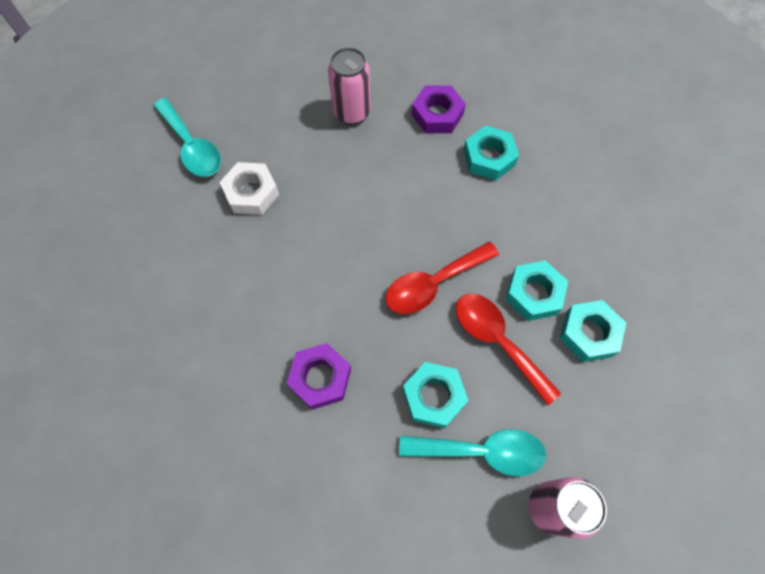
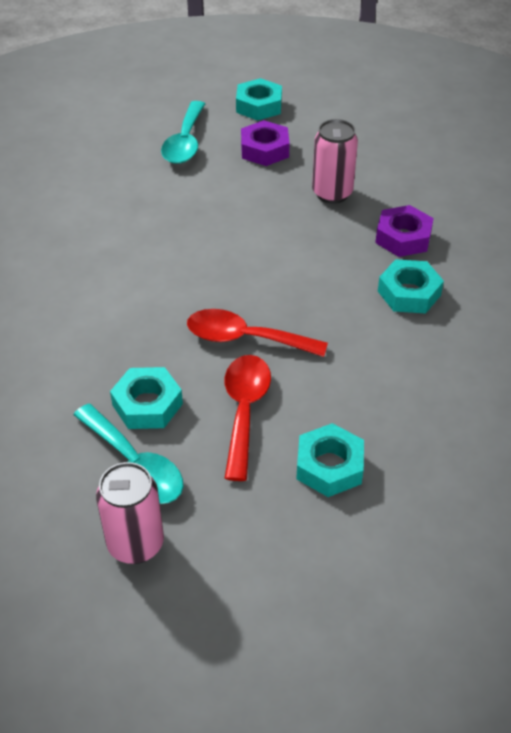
camera: 45 degrees right, 20 degrees down
white nut [220,162,279,215] -> none
purple nut [287,343,351,410] -> purple nut moved to [241,120,290,166]
turquoise nut [505,260,568,321] -> turquoise nut moved to [236,78,282,121]

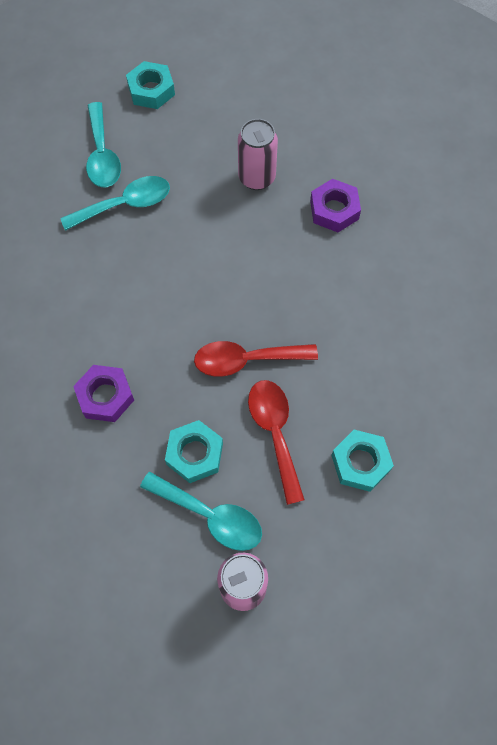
camera: 20 degrees left, 20 degrees up
purple nut [241,120,290,166] -> purple nut moved to [73,365,134,422]
turquoise nut [378,259,444,313] -> none
none -> turquoise spoon [60,176,170,231]

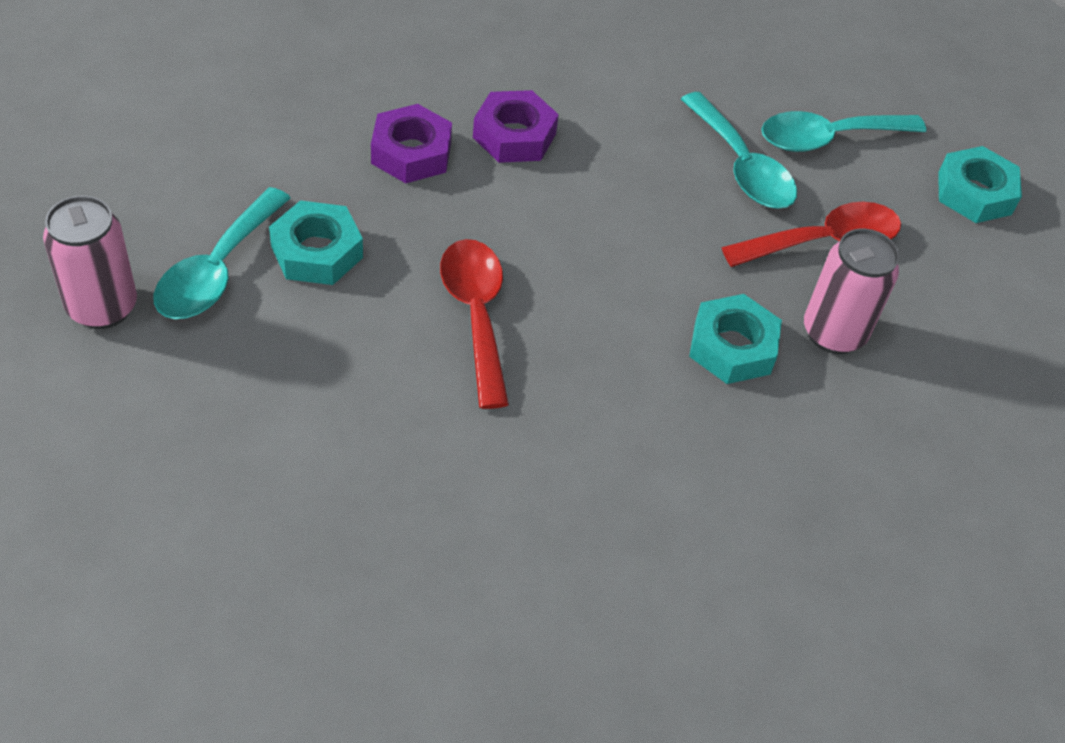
camera: 80 degrees right, 15 degrees down
red spoon [248,380,305,505] -> red spoon moved to [721,202,901,267]
purple nut [310,179,361,232] -> purple nut moved to [473,90,559,163]
turquoise nut [331,430,394,492] -> turquoise nut moved to [689,294,782,384]

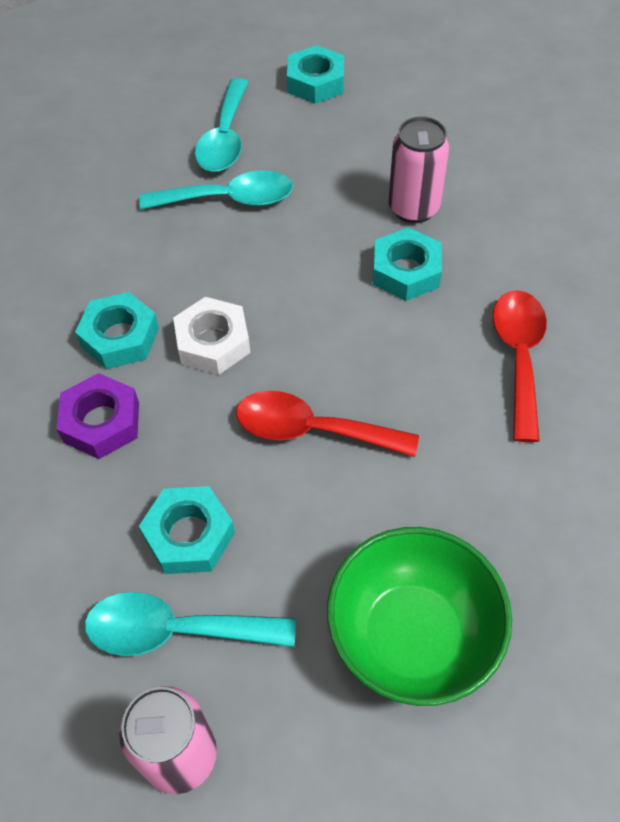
camera: 60 degrees left, 5 degrees up
turquoise spoon [154,187,291,319] -> turquoise spoon turned 135 degrees clockwise [85,592,296,656]
purple nut [473,90,559,163] -> turquoise nut [75,292,159,369]
red spoon [721,202,901,267] -> red spoon moved to [493,290,547,442]
none -> white nut [173,297,251,375]
none -> green bowl [327,527,512,706]

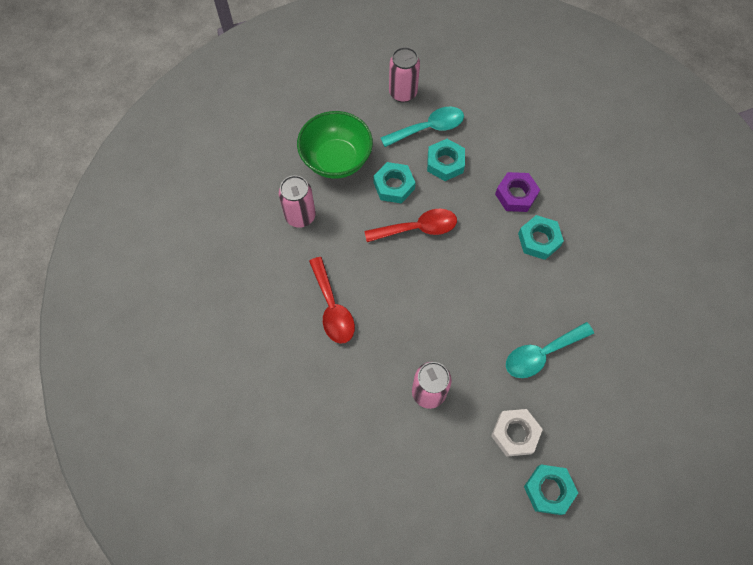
camera: 155 degrees right, 10 degrees up
white nut [173,297,251,375] -> white nut moved to [491,409,543,457]
turquoise spoon [195,78,249,172] -> none
turquoise nut [373,227,442,301] -> turquoise nut moved to [373,162,416,204]
none -> pink can [279,176,316,228]

